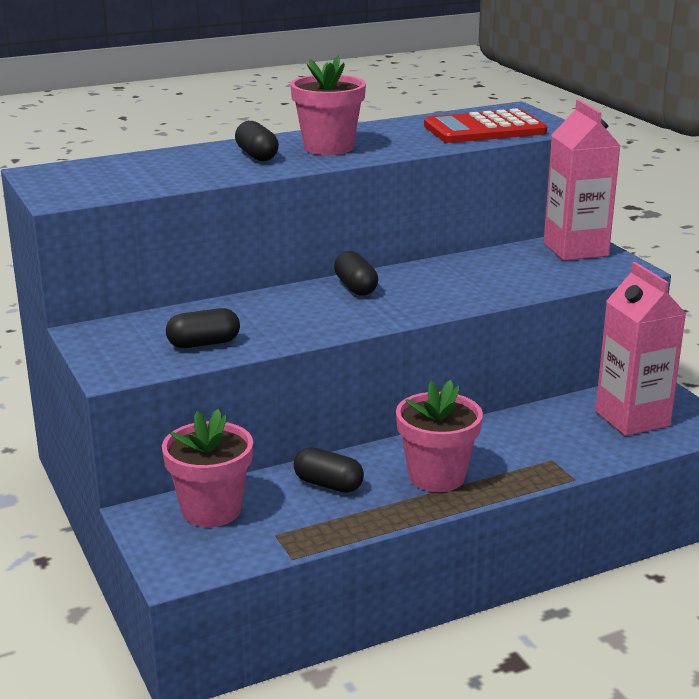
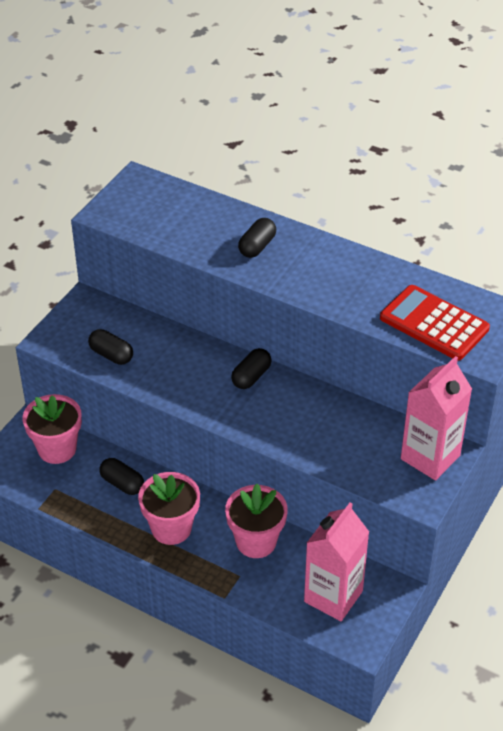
camera: 55 degrees right, 20 degrees up
pink flower pot [290,55,366,155] -> pink flower pot moved to [225,484,288,558]
black capsule [294,448,364,493] -> black capsule turned 45 degrees counterclockwise [99,458,144,495]

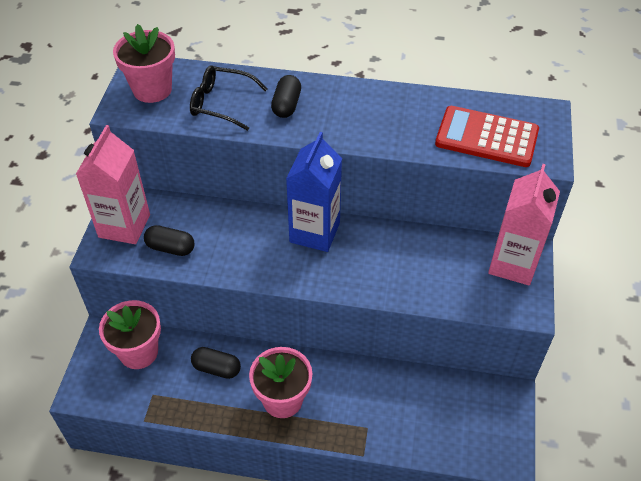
camera: 20 degrees left, 5 degrees up
pink flower pot [225,484,288,558] -> pink flower pot moved to [113,24,175,103]
black capsule [231,348,272,389] -> blue carton [286,132,342,252]
pink carton [304,502,369,621] -> pink carton moved to [76,125,150,244]
none -> black glasses [190,65,268,131]

